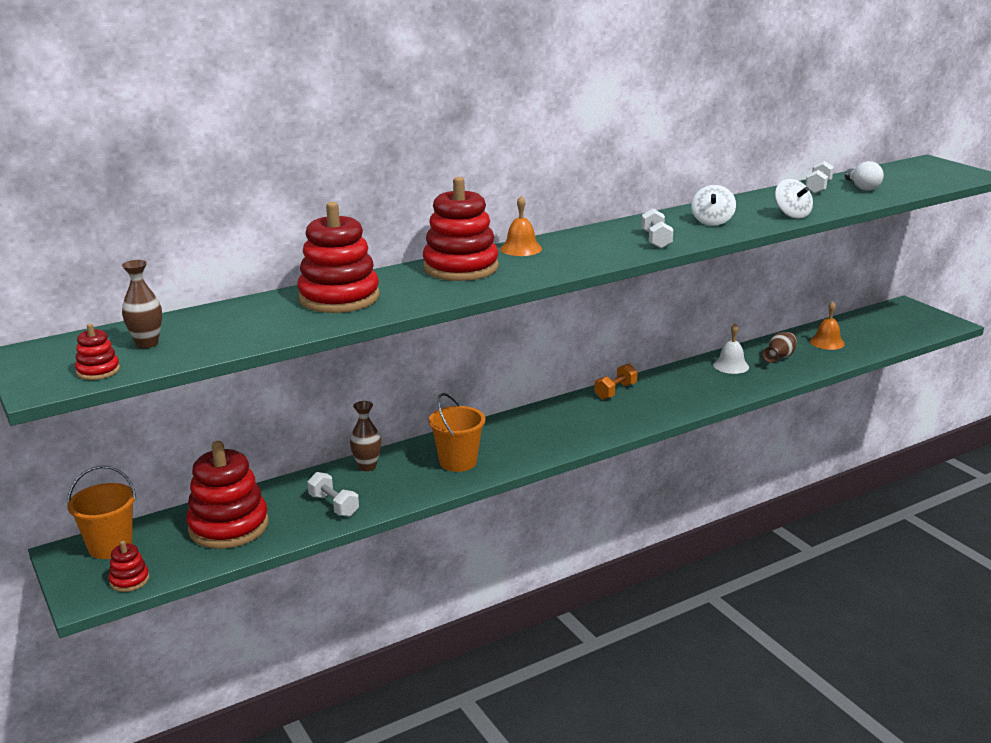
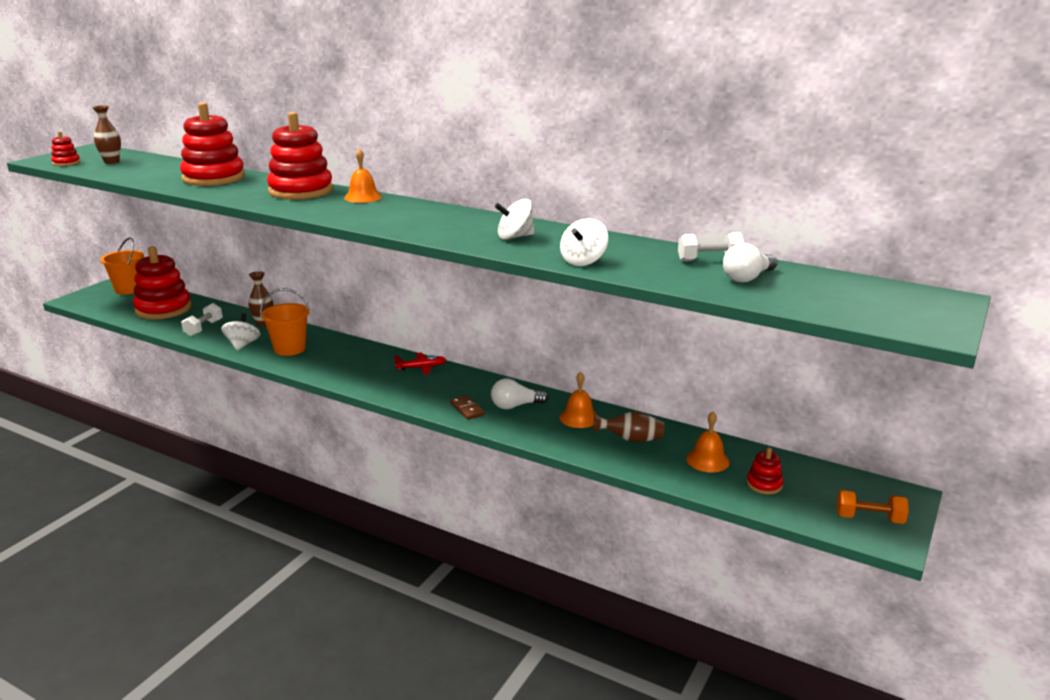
camera: 60 degrees right, 0 degrees up
red stacking toy [108,541,149,592] -> red stacking toy moved to [747,447,783,494]
orange dumbbell [594,363,638,400] -> orange dumbbell moved to [837,490,909,524]
white dumbbell [641,209,673,249] -> none
white bell [713,324,749,374] -> orange bell [560,372,596,428]
none -> white spinning top [221,313,260,351]
none -> red plane [394,352,447,374]
none -> brown domino [450,395,485,420]
none -> white light bulb [491,378,548,409]

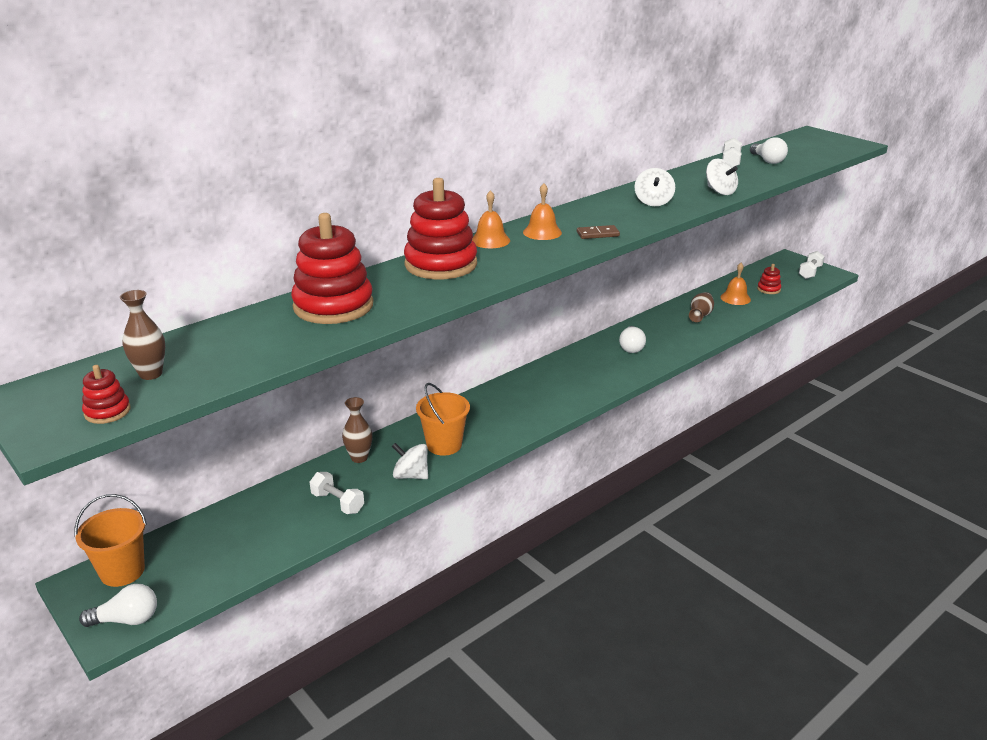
camera: 70 degrees left, 5 degrees up
red stacking toy [133,246,192,320] -> none
red plane [394,352,447,374] -> none
brown domino [450,395,485,420] -> brown domino moved to [577,225,620,239]
orange bell [560,372,596,428] -> orange bell moved to [523,183,562,240]
orange dumbbell [837,490,909,524] -> white dumbbell [799,251,825,279]
none -> white light bulb [79,584,157,627]

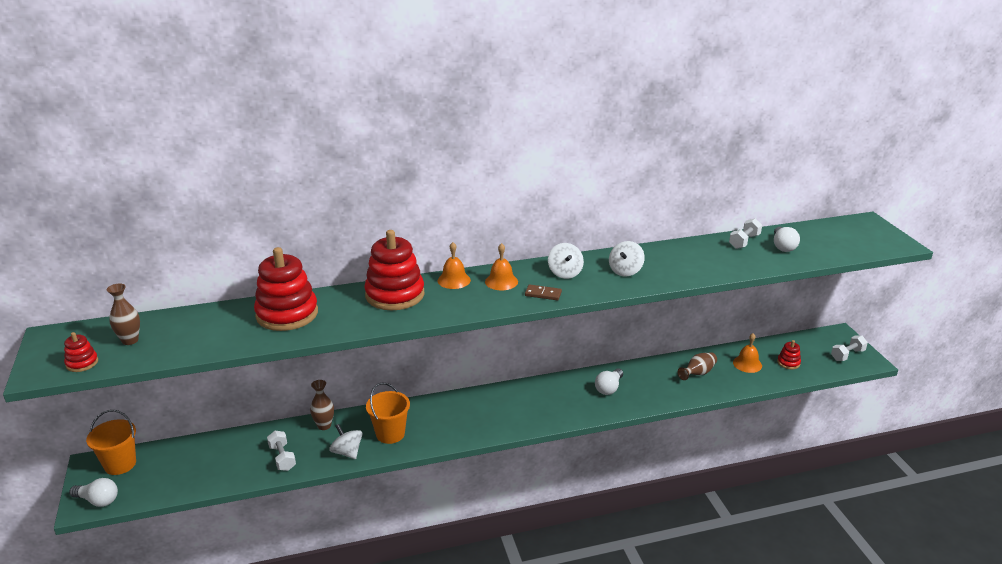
camera: 25 degrees right, 0 degrees up
white spinning top [706,159,738,195] -> white spinning top moved to [548,243,584,279]

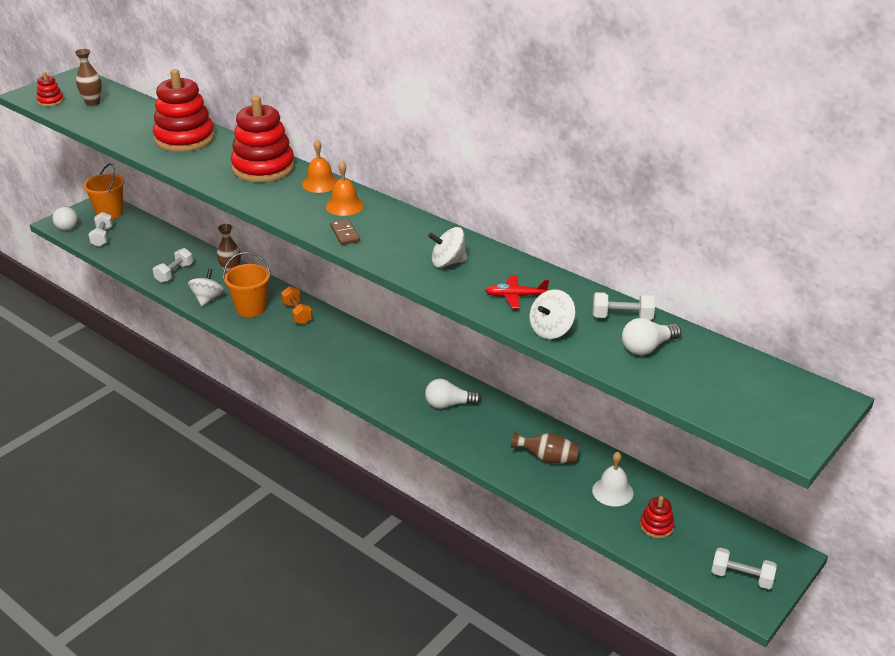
camera: 55 degrees right, 5 degrees up
white spinning top [548,243,584,279] -> white spinning top moved to [530,289,575,339]
orange bell [733,333,762,373] -> white bell [592,452,634,507]
none -> white dumbbell [89,212,113,247]
none -> orange dumbbell [281,286,312,324]
none -> red plane [485,275,549,309]

